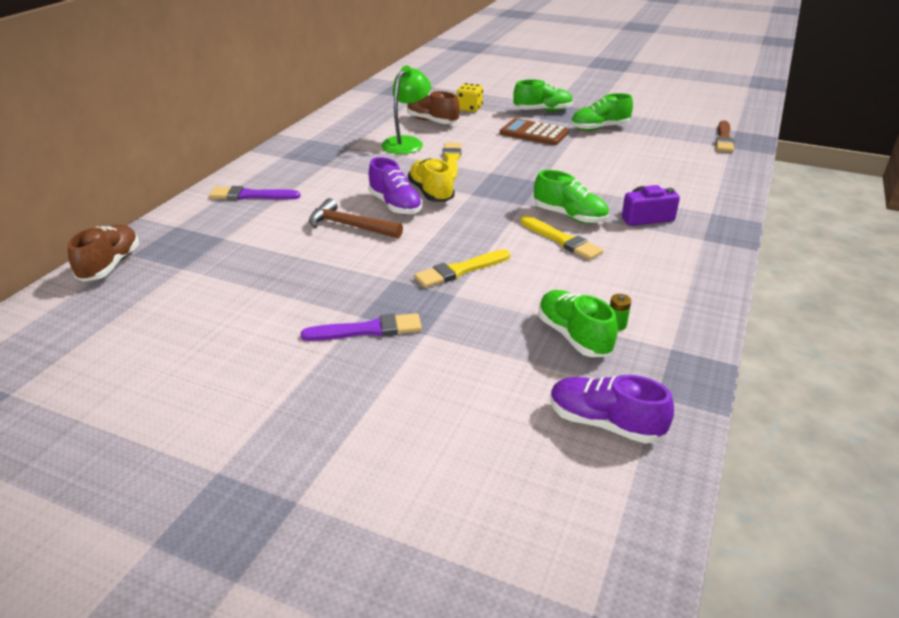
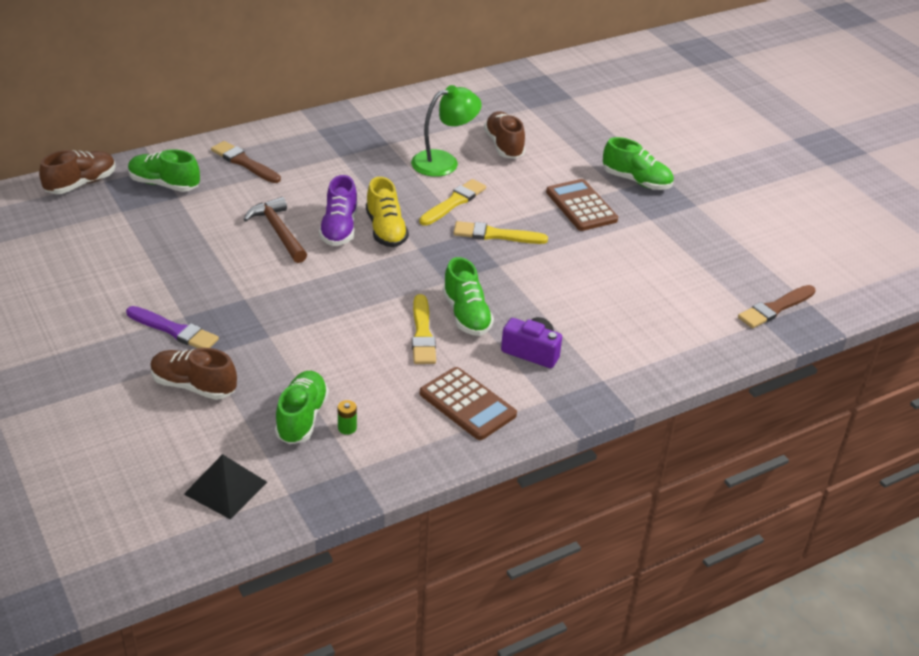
camera: 35 degrees right, 5 degrees up
purple brush [209,186,301,200] -> brown brush [211,141,281,183]
yellow shoe [408,158,455,202] -> yellow shoe turned 150 degrees clockwise [366,177,409,247]
yellow brush [414,249,510,288] -> yellow brush moved to [453,221,548,244]
yellow dice [457,83,483,112] -> none
purple shoe [550,375,674,444] -> black pyramid [184,454,267,519]
green shoe [571,93,633,131] -> green shoe moved to [128,149,200,192]
none -> brown shoe [150,348,237,400]
none -> brown calculator [420,367,517,440]

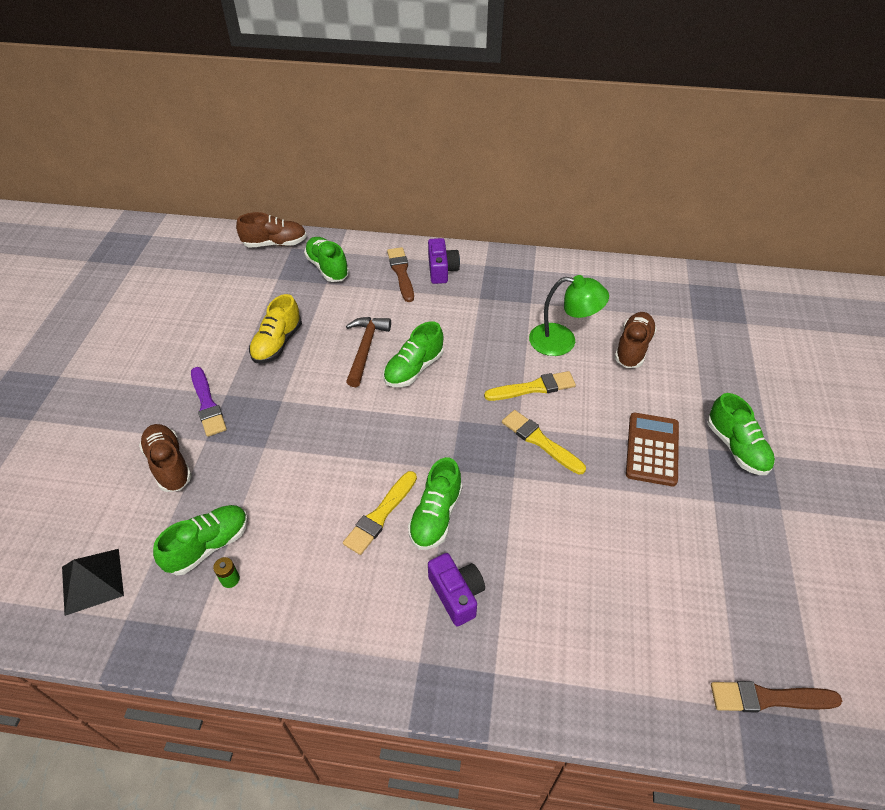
camera: 40 degrees right, 10 degrees up
purple shoe [319,175,358,246] -> green shoe [383,321,444,387]
yellow shoe [366,177,409,247] -> yellow shoe moved to [249,294,302,363]
brown calculator [420,367,517,440] -> none
none -> purple camera [428,238,460,284]

